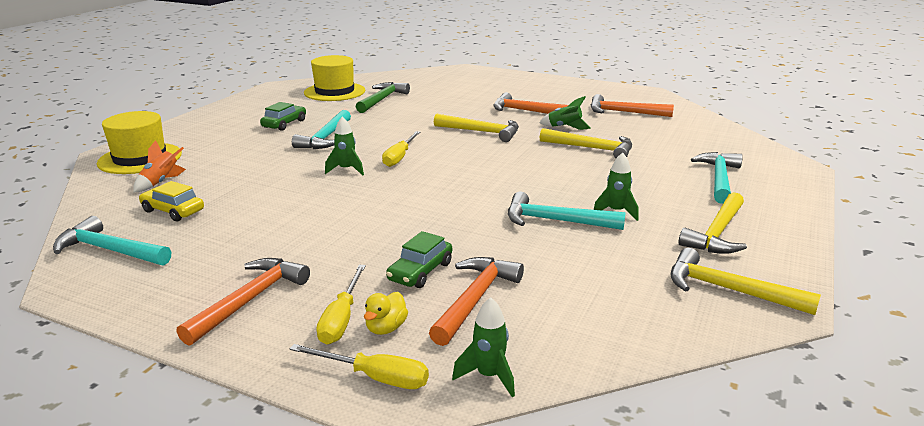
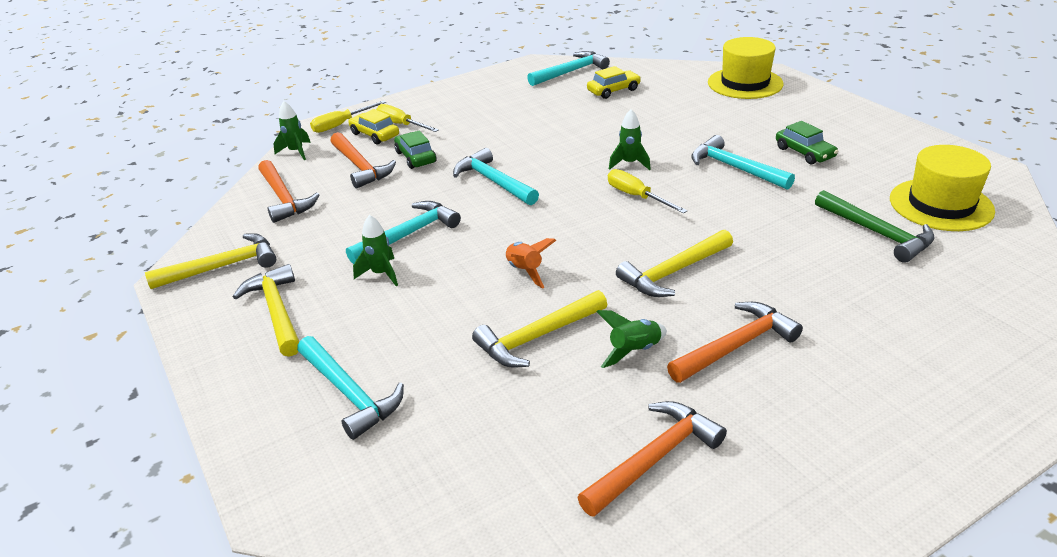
camera: 125 degrees right, 10 degrees up
orange rocket [133,140,186,192] -> orange rocket moved to [505,238,556,289]
orange hammer [177,258,310,346] -> orange hammer moved to [258,160,320,223]
yellow duck [364,292,408,335] -> yellow car [348,109,399,144]
none -> turquoise hammer [453,148,539,205]

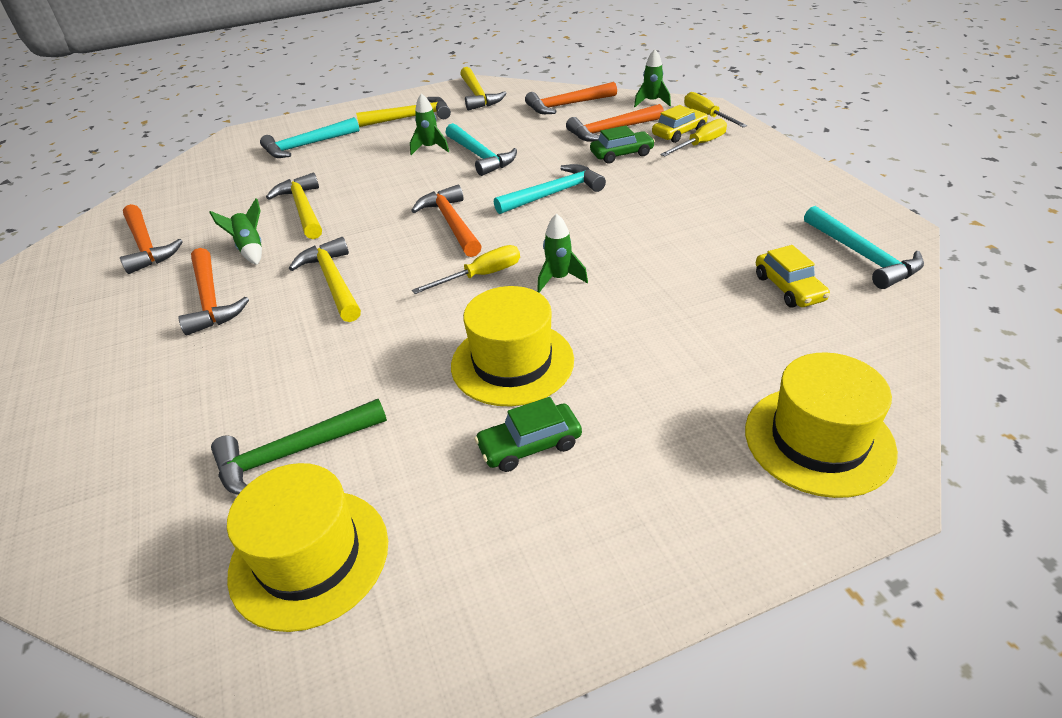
camera: 100 degrees right, 5 degrees up
orange rocket [505,238,556,289] -> none
turquoise hammer [691,135,795,190] -> yellow hat [451,286,574,406]
none -> orange hammer [411,185,482,257]

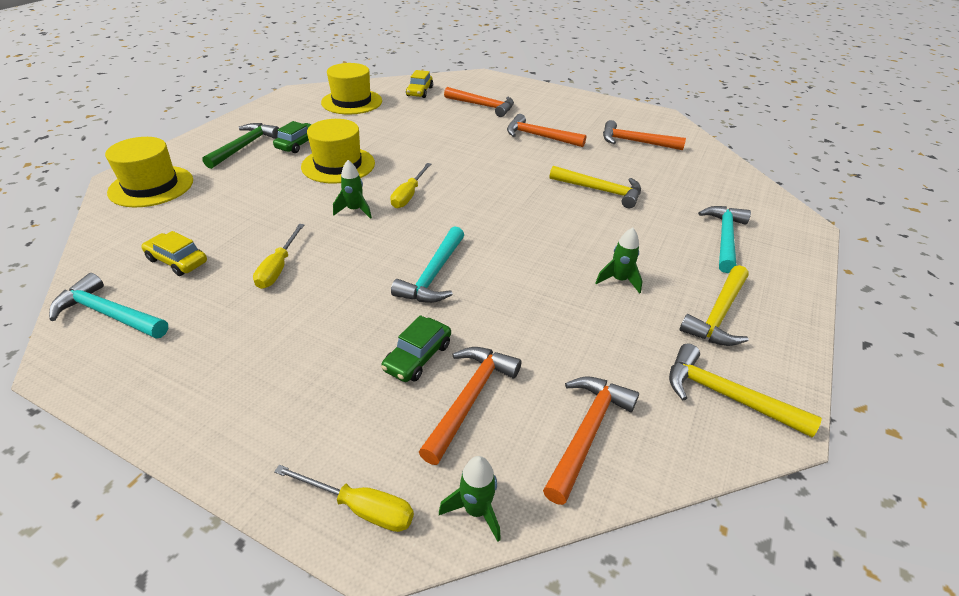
camera: 135 degrees right, 0 degrees up
green rocket [209,198,262,265] -> none
green hammer [211,399,387,495] -> green hammer moved to [202,123,279,169]
yellow hammer [289,237,361,322] -> none
orange hammer [411,185,482,257] -> orange hammer moved to [444,87,514,117]
turquoise hammer [445,123,517,176] -> none
yellow car [652,105,708,143] -> yellow car moved to [406,70,433,98]
yellow screwdriver [660,118,727,157] -> yellow screwdriver moved to [253,224,304,289]

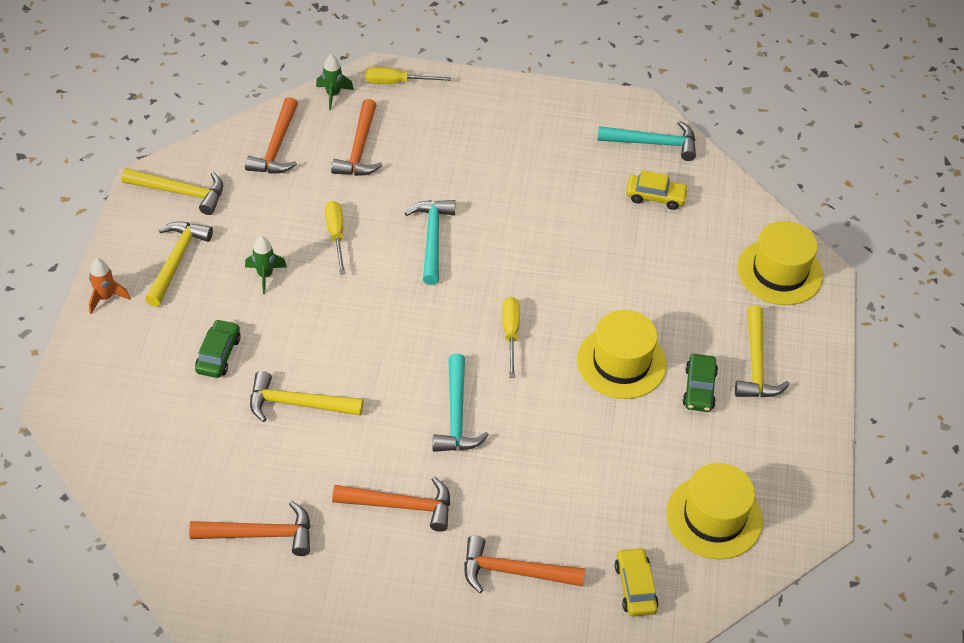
camera: 160 degrees right, 10 degrees up
green hammer [202,123,279,169] -> yellow hammer [735,305,790,397]
yellow screwdriver [253,224,304,289] -> yellow screwdriver moved to [325,201,346,275]
green rocket [333,160,372,219] -> none
green car [381,315,451,382] -> green car moved to [195,319,241,378]
turquoise hammer [698,206,751,273] -> turquoise hammer moved to [433,354,489,452]
none -> orange rocket [89,258,130,314]

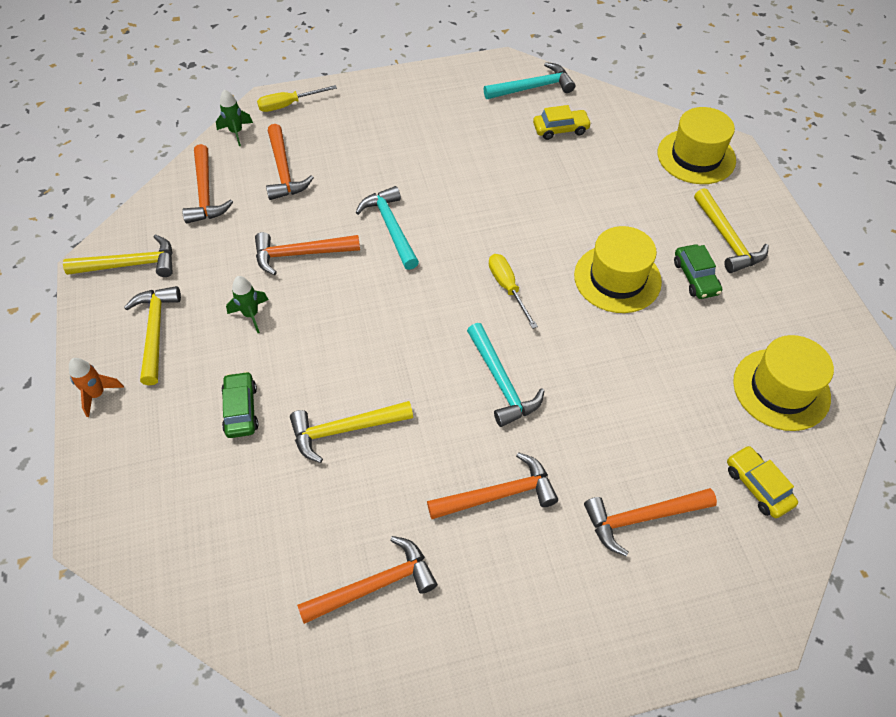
camera: 20 degrees left, 5 degrees up
yellow screwdriver [325,201,346,275] -> orange hammer [255,232,360,275]

